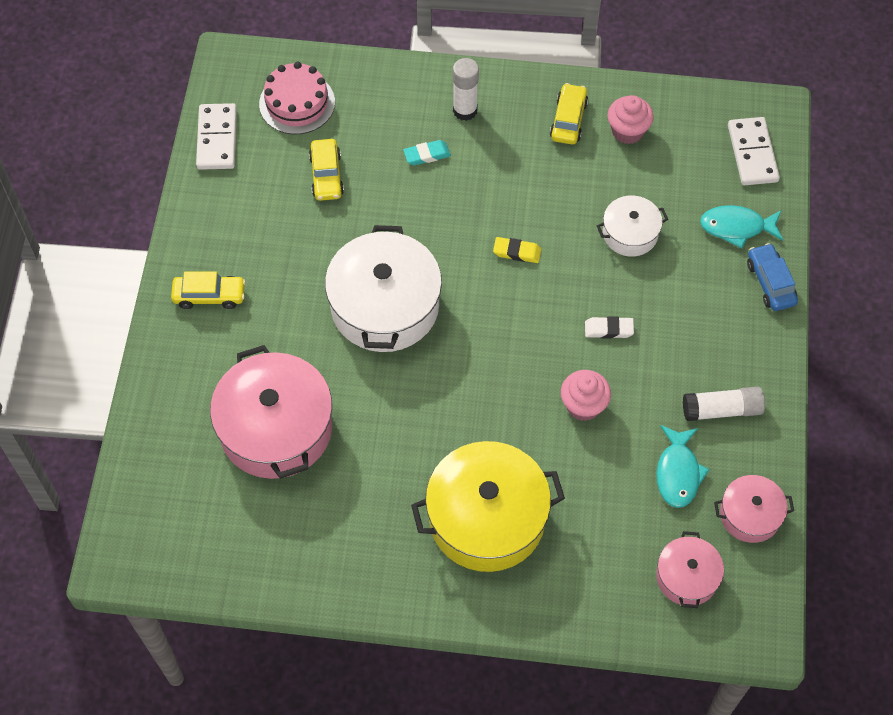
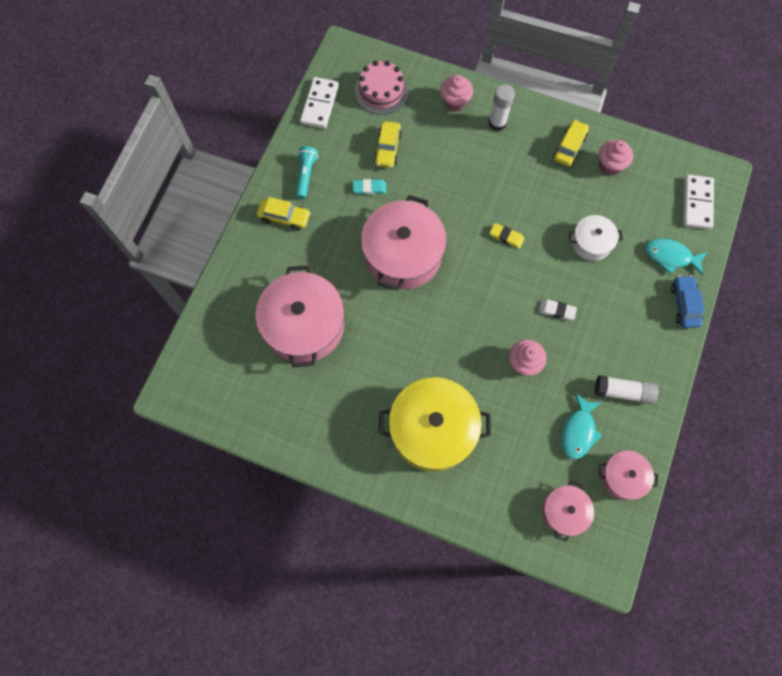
camera: 15 degrees right, 10 degrees up
white pot [325,225,442,352] -> pink pot [361,195,447,291]
turquoise eraser [403,140,451,165] -> turquoise eraser moved to [353,179,386,195]
none -> turquoise flashlight [296,146,318,199]
none -> pink cupcake [440,75,473,112]

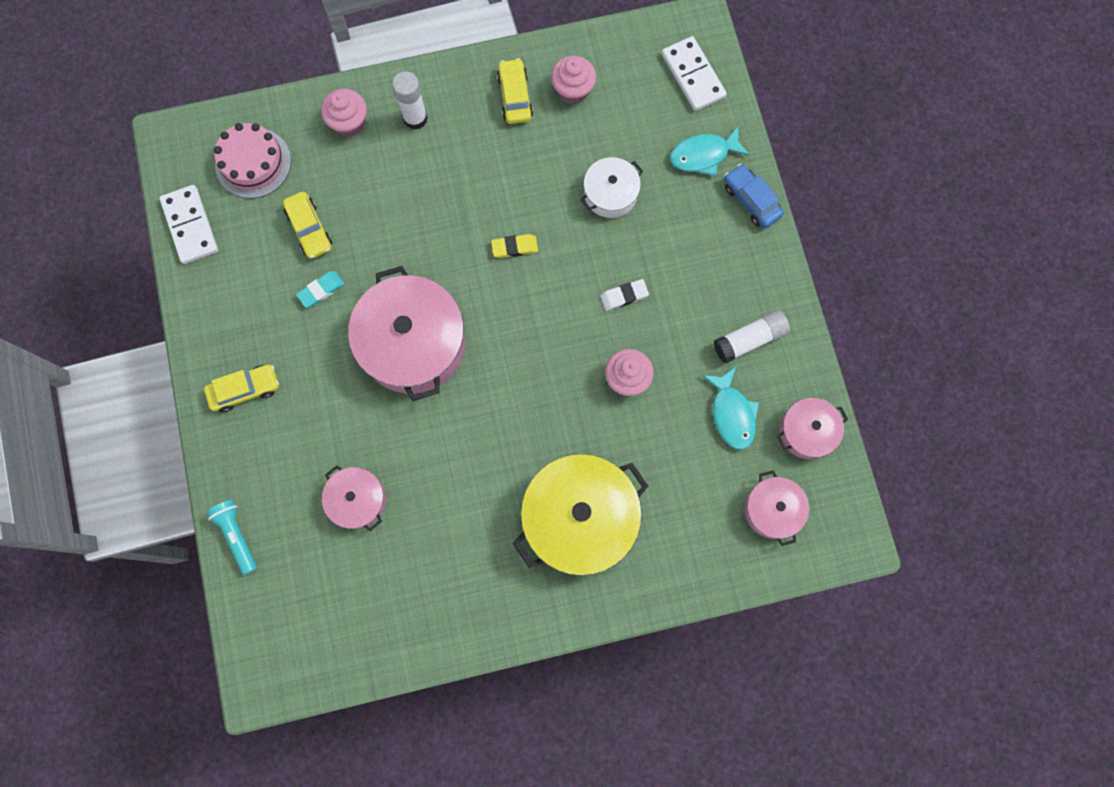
camera: 35 degrees left, 5 degrees up
pink pot [255,265,344,367] -> pink pot [322,465,386,531], size x0.53
turquoise flashlight [296,146,318,199] -> turquoise flashlight moved to [206,500,257,575]

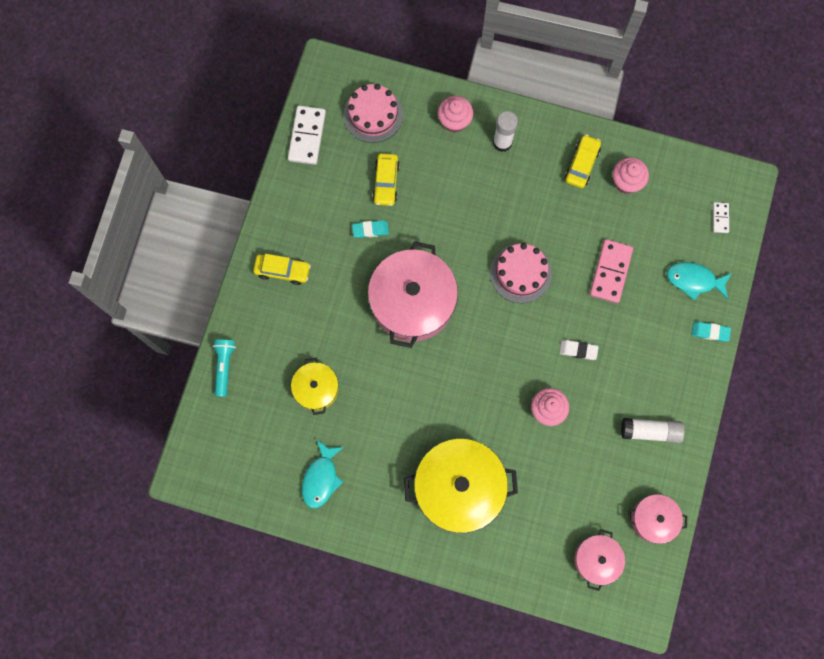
camera: 30 degrees right, 0 degrees up
pink pot [322,465,386,531] -> yellow pot [291,358,338,415]
yellow eraser [491,234,538,258] -> pink cake [490,243,552,303]
white pot [581,157,643,218] -> pink domino [590,239,633,303]
white domino [662,36,727,111] -> white domino [713,202,729,233], size x0.52
turquoise fish [702,367,759,450] -> turquoise fish moved to [302,440,344,508]
blue car [724,164,784,228] -> turquoise eraser [691,322,731,342]

